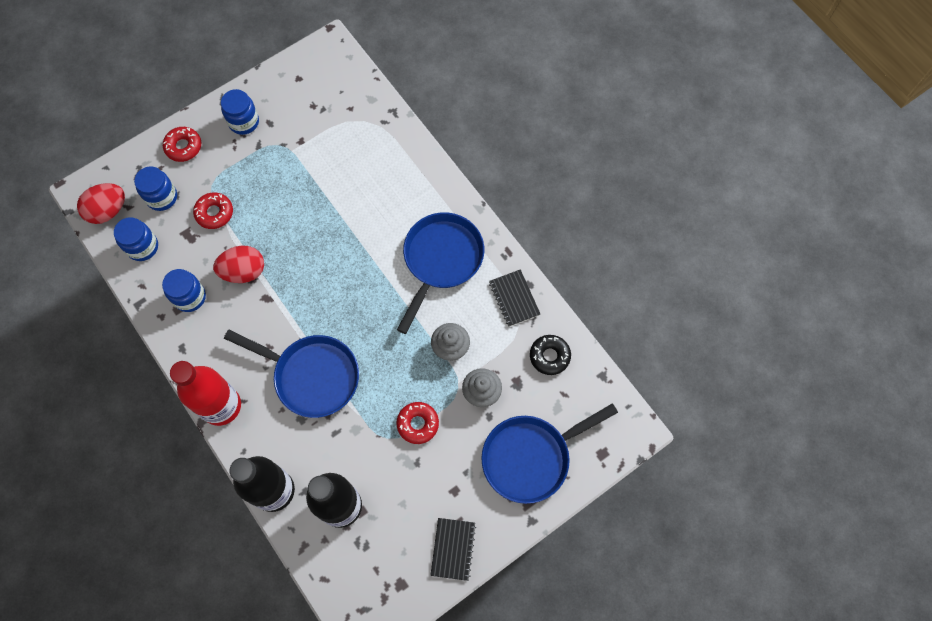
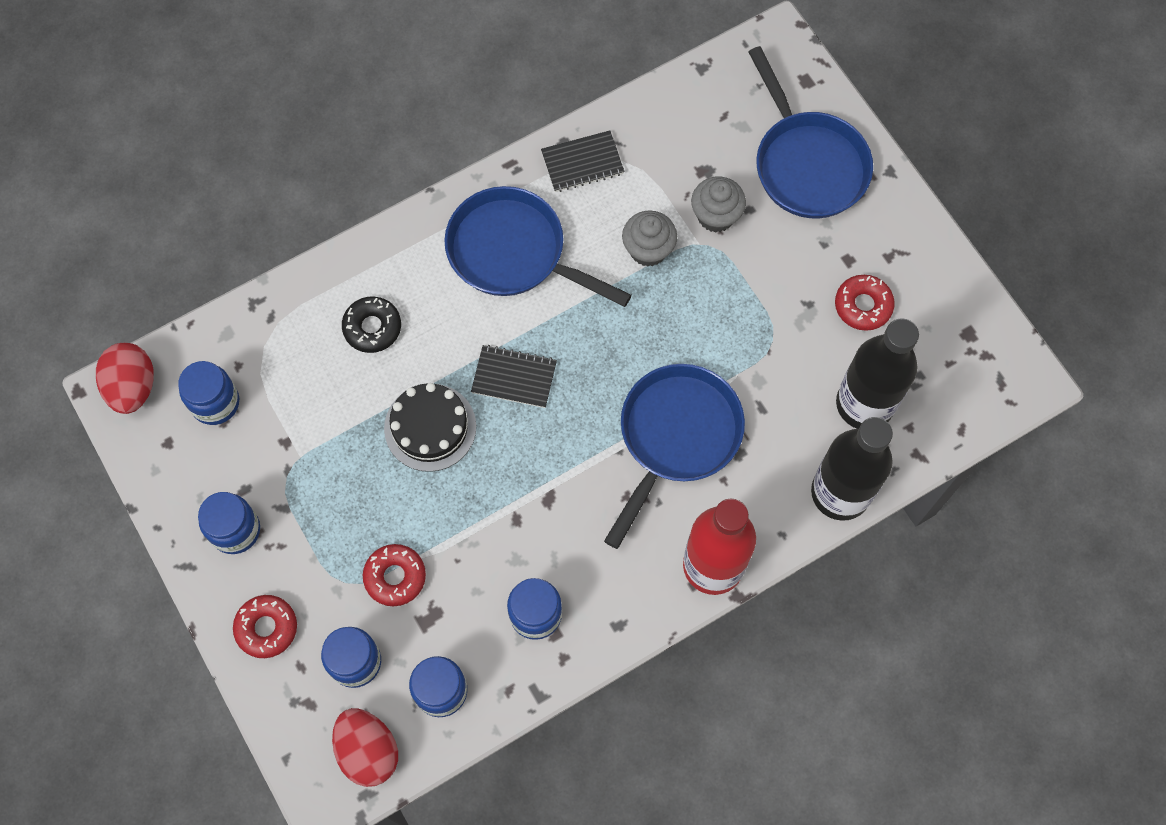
camera: 85 degrees left, 0 degrees up
red egg [213,246,264,283] -> red egg moved to [96,343,154,414]
red donut [396,402,439,444] -> red donut moved to [835,275,895,331]
black notebook [430,518,476,581] -> black notebook moved to [471,345,557,408]
black donut [530,335,571,375] -> black donut moved to [342,296,401,353]
none -> blue jar [178,361,239,425]
none -> black cake [384,383,476,472]

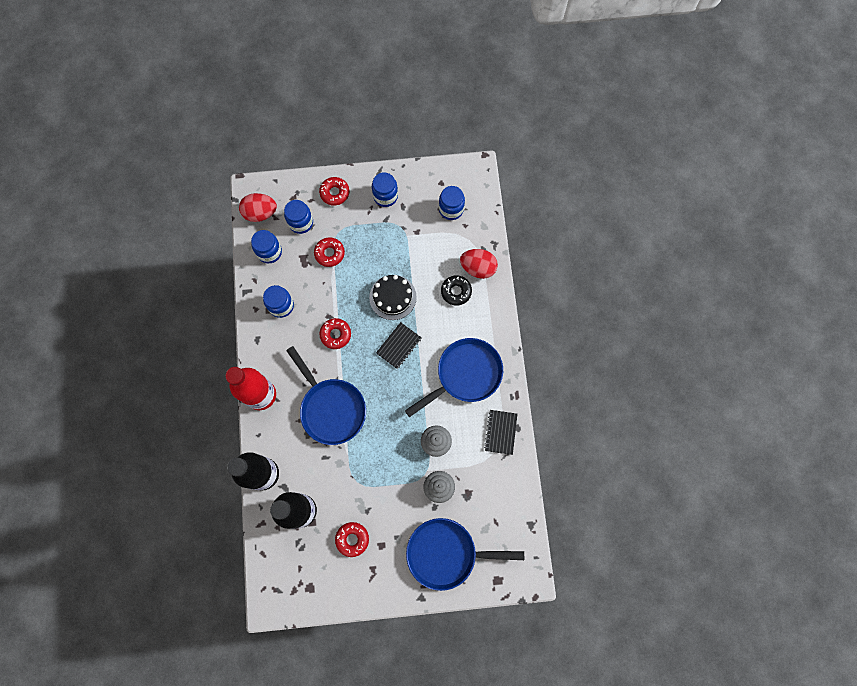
camera: 115 degrees right, 5 degrees up
red egg [96,343,154,414] -> red egg moved to [460,249,498,279]
none -> red donut [319,318,351,349]

